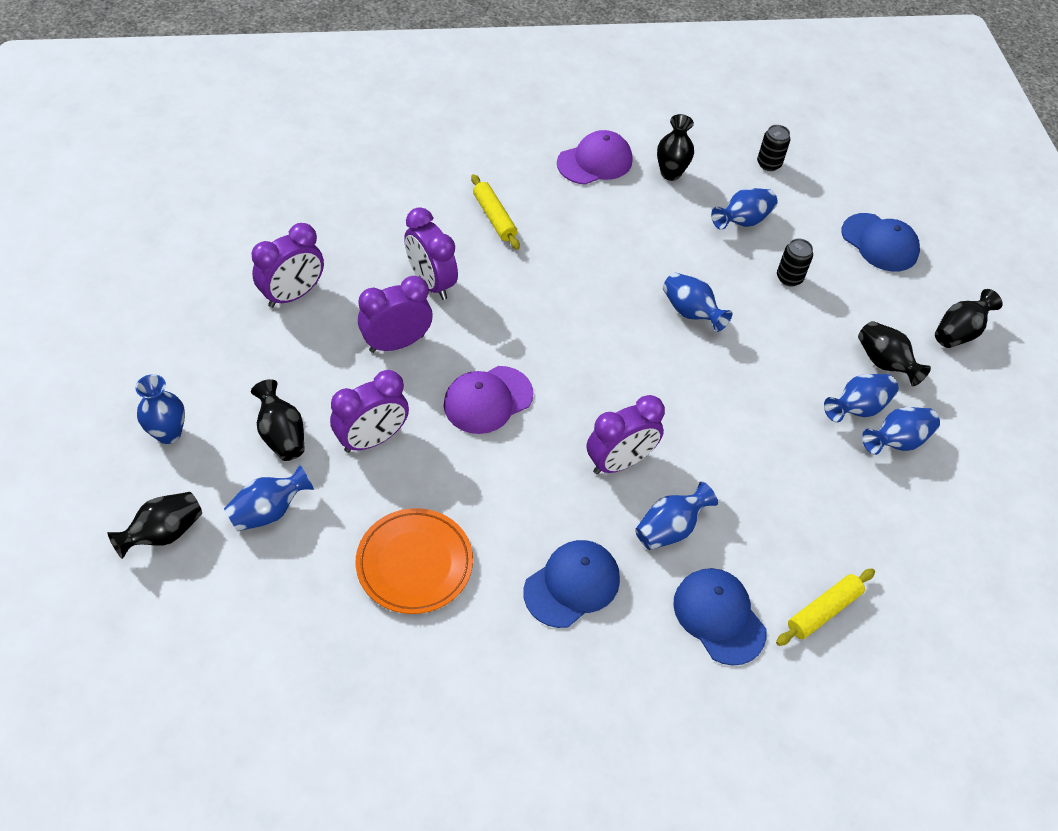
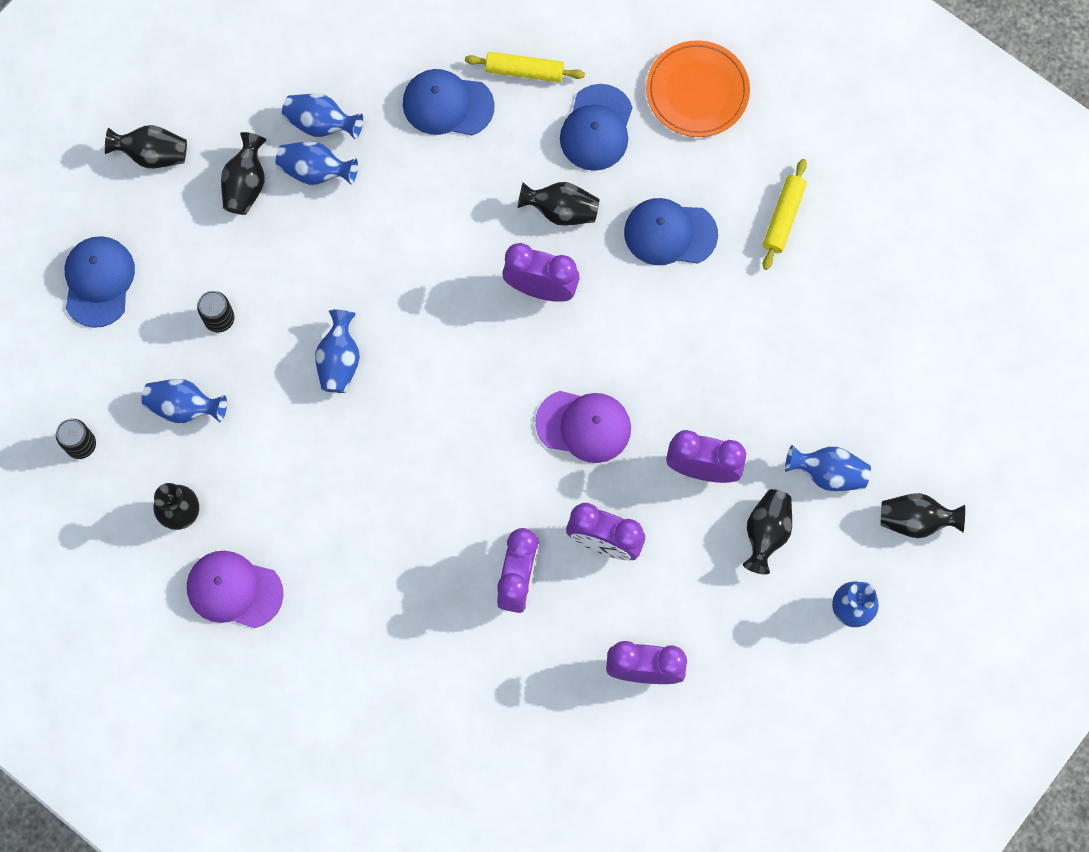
camera: 130 degrees left, 20 degrees up
orange plate [356,508,473,614] -> orange plate moved to [646,40,750,137]
yellow rolling pin [471,174,520,250] -> yellow rolling pin moved to [763,159,807,270]
blue vase [635,481,718,550] -> black vase [518,182,599,226]
none -> blue cap [403,69,495,136]

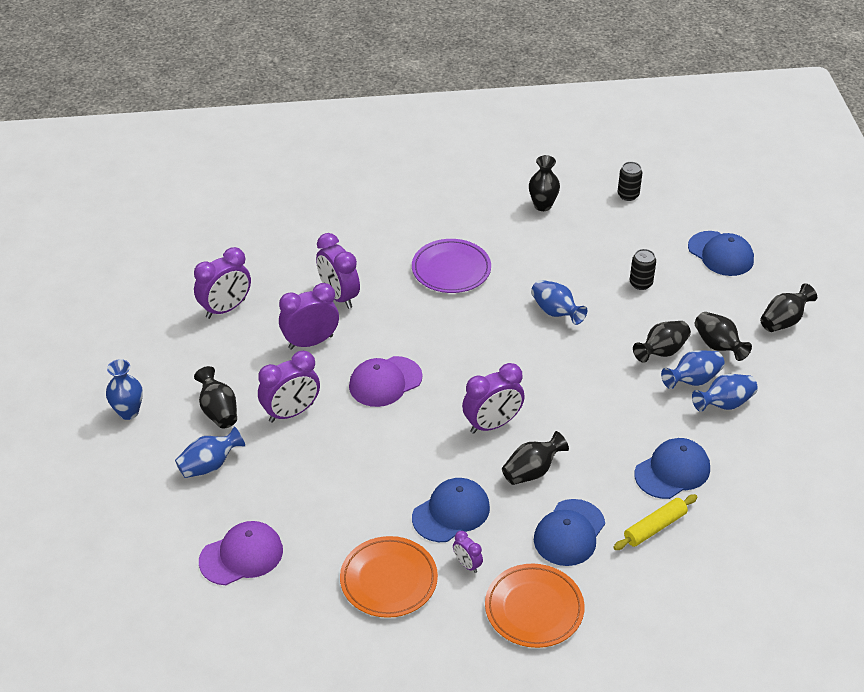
camera: 135 degrees right, 30 degrees down
blue vase [141,379,227,423] -> none
purple cap [187,551,284,628] -> purple cap moved to [199,521,283,585]
blue cap [560,84,632,171] -> blue cap turned 120 degrees counterclockwise [534,499,605,566]
yellow rolling pin [763,159,807,270] -> orange plate [340,536,438,618]
black vase [881,493,965,538] -> black vase moved to [633,321,691,363]
none -> purple plate [412,239,491,293]
none -> purple clock [453,531,483,573]

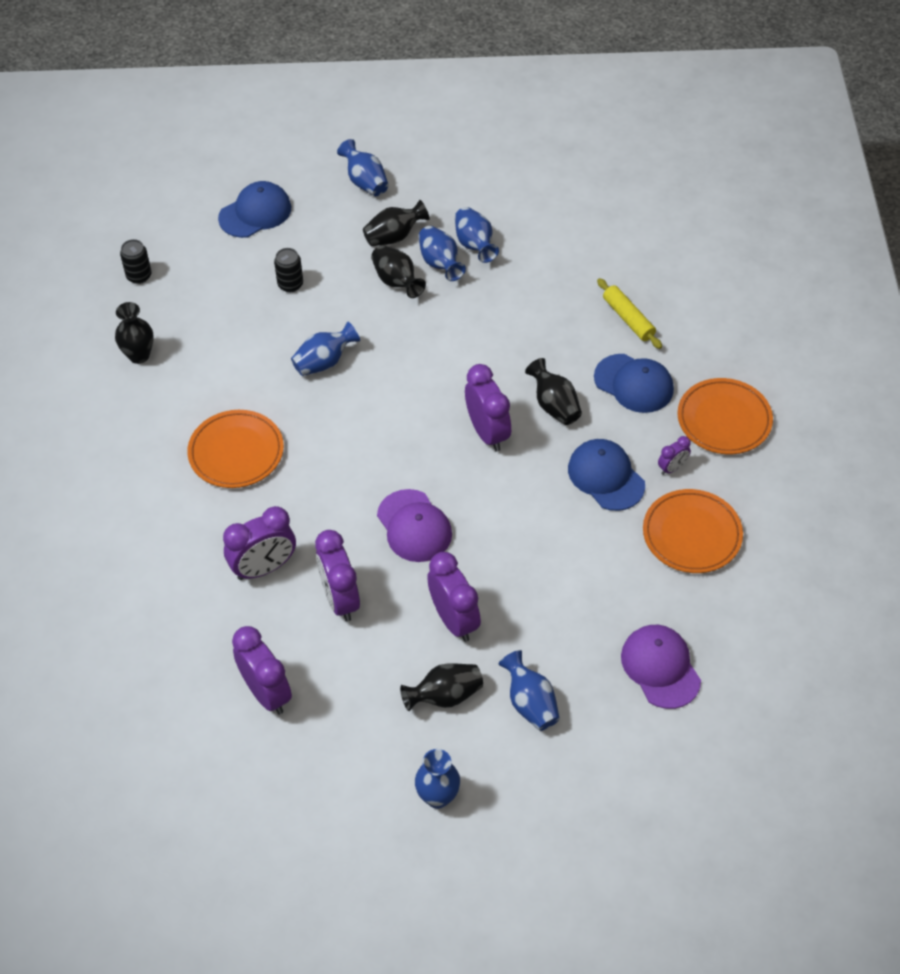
camera: 85 degrees left, 10 degrees up
purple plate [412,239,491,293] -> orange plate [187,410,284,488]
blue cap [634,438,710,499] -> none
black vase [760,283,817,332] -> blue vase [337,139,389,196]

